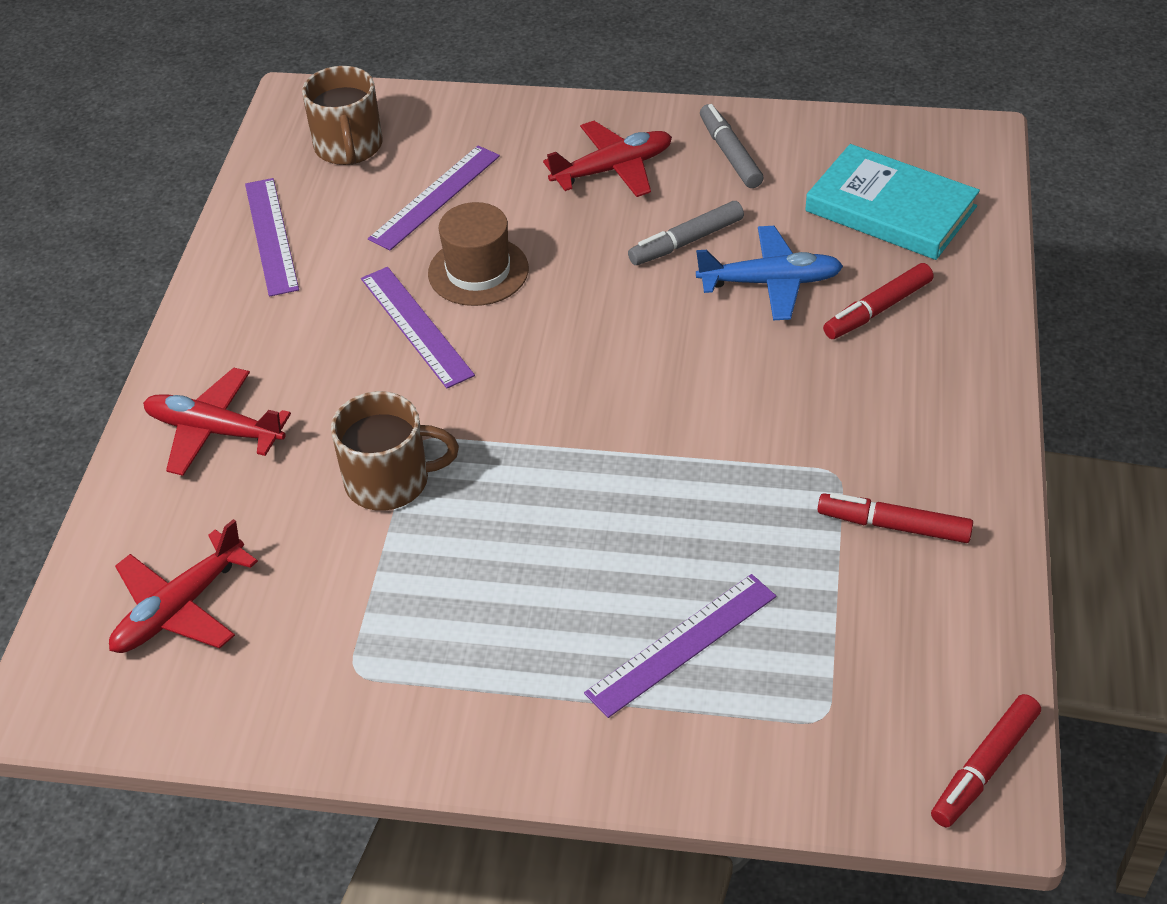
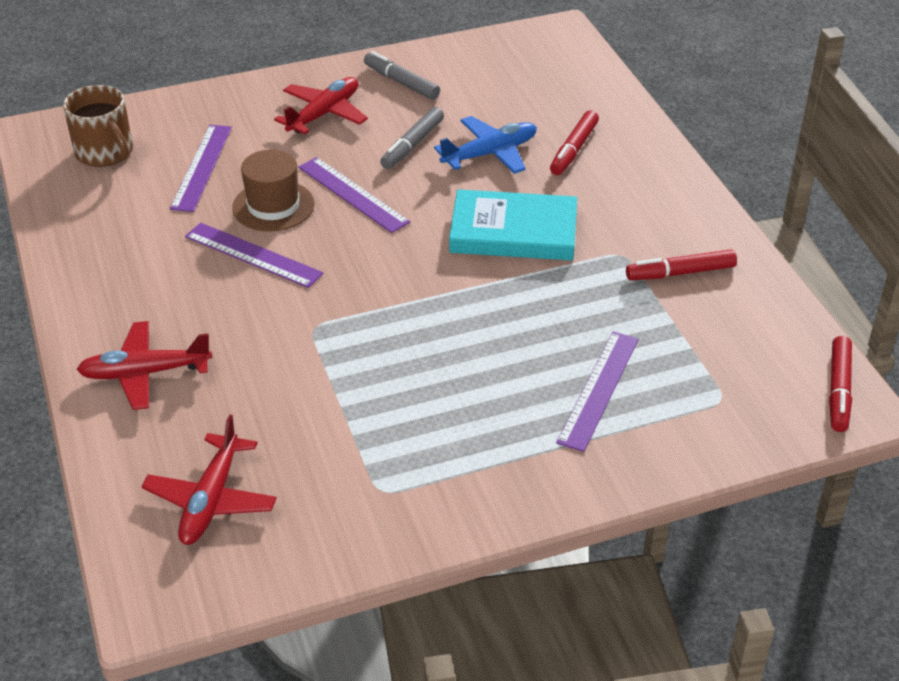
camera: 30 degrees left, 5 degrees down
purple ruler [245,178,299,297] -> purple ruler moved to [298,157,410,233]
brown mug [331,391,459,511] -> none
turquoise book [805,144,980,260] -> turquoise book moved to [449,189,577,260]

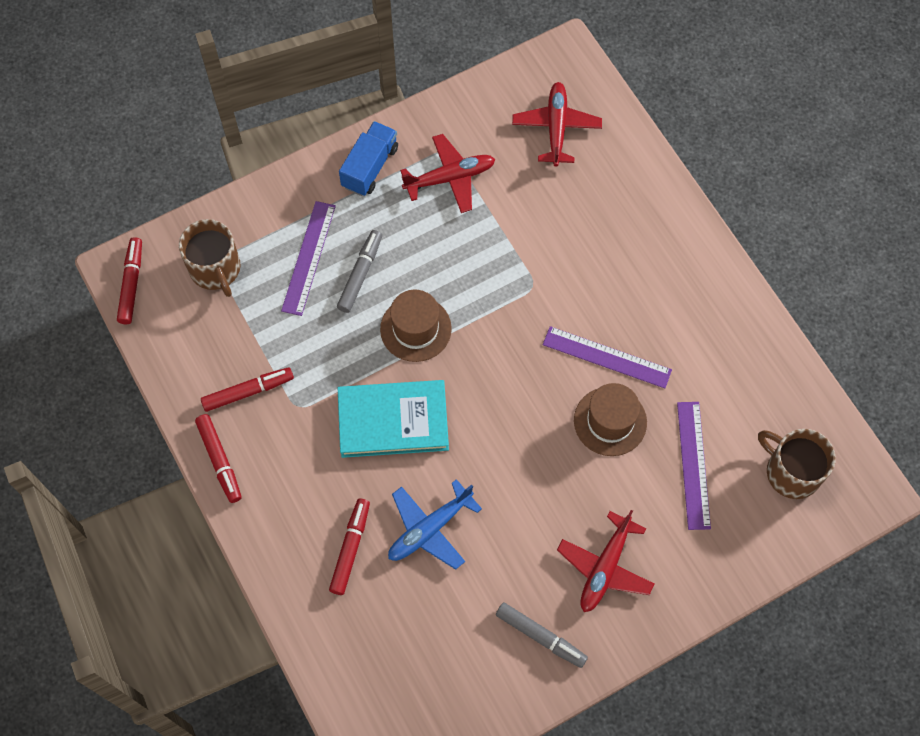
camera: 170 degrees right, 25 degrees up
red plane [76,321,212,410] -> red plane moved to [400,134,495,213]
purple ruler [298,157,410,233] -> none
grey marker [380,107,444,169] -> grey marker moved to [337,230,382,313]
none -> brown mug [179,219,241,297]
none -> red marker [195,414,242,503]
none -> blue truck [339,121,398,196]
none -> brown hat [380,290,452,362]

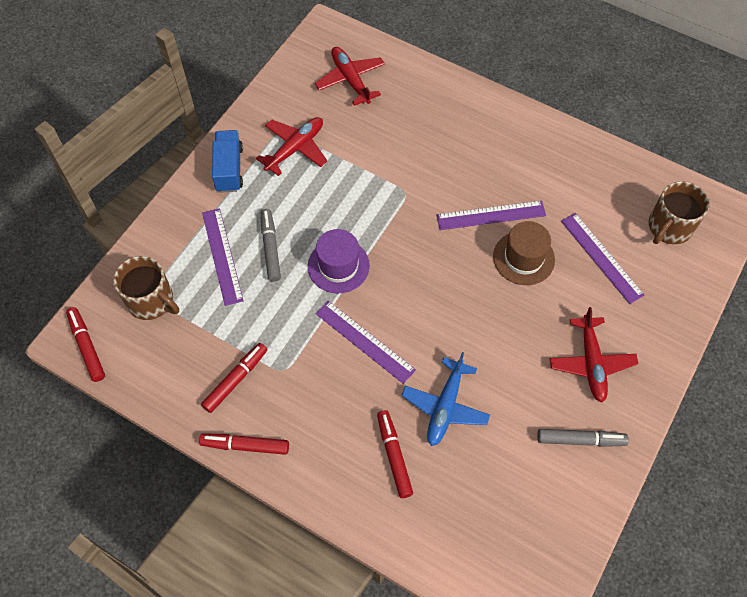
camera: 30 degrees left, 5 degrees down
red marker [195,414,242,503] -> red marker turned 150 degrees clockwise [199,433,289,455]
turquoise book [338,380,449,458] -> purple ruler [316,301,416,384]
brown hat [380,290,452,362] -> purple hat [308,229,370,294]
brown mug [758,429,836,499] -> brown mug turned 60 degrees counterclockwise [649,181,709,244]

